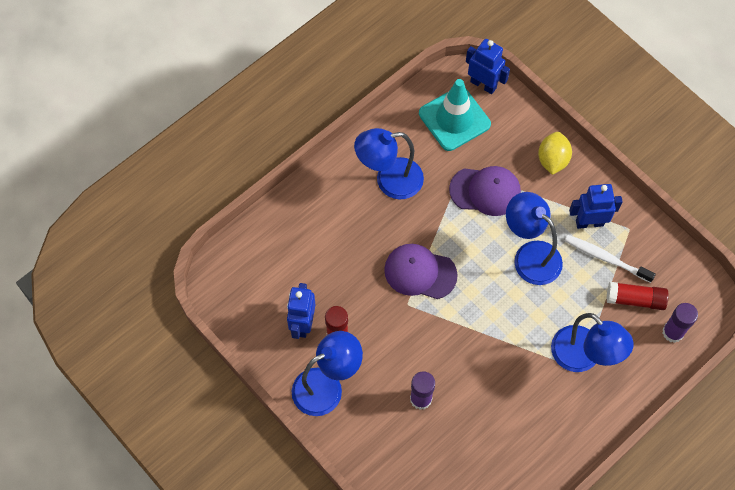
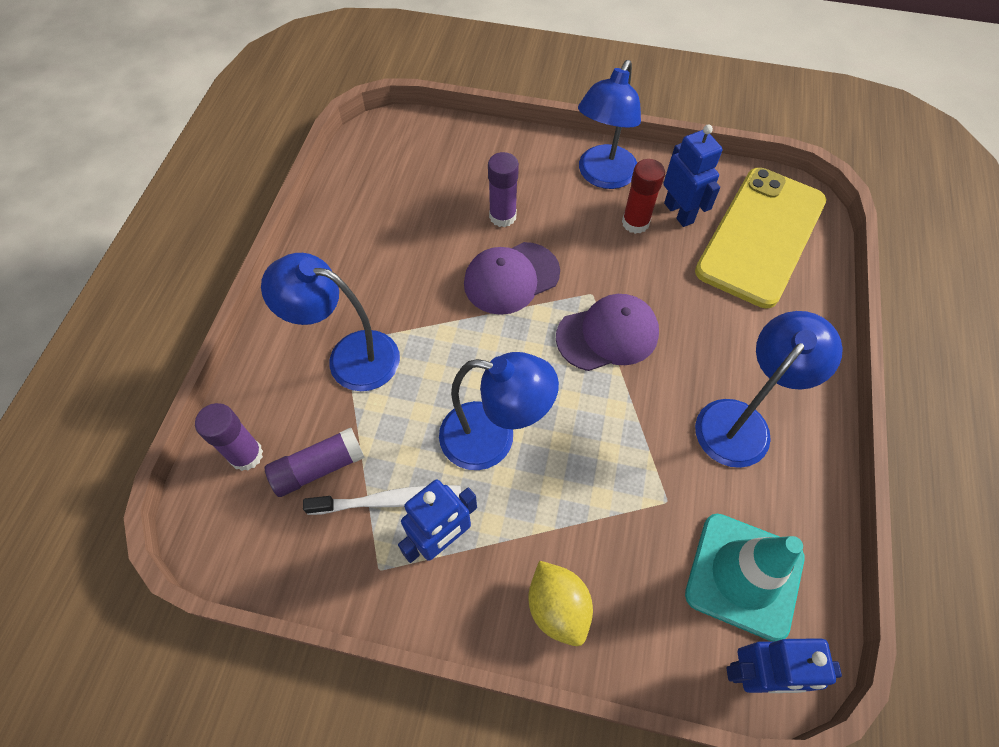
camera: 145 degrees right, 5 degrees down
purple cap [449,166,521,216] -> purple cap moved to [464,242,560,315]
red glue stick [607,282,669,310] -> purple glue stick [265,428,365,497]
none -> yellow phone [695,168,826,308]

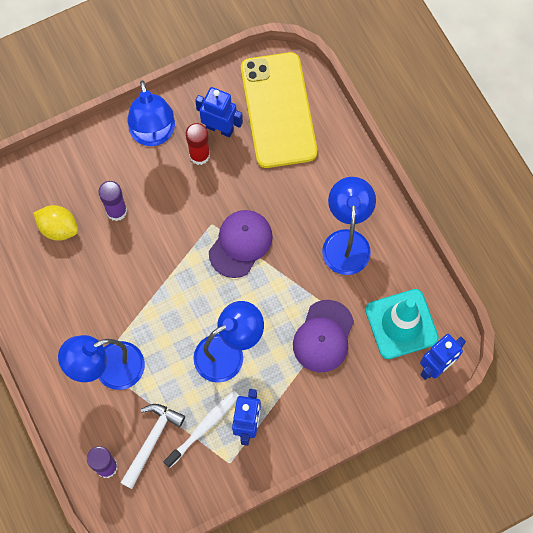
camera: 40 degrees left, 10 degrees up
purple glue stick [265,428,365,497] -> white hammer [120,404,185,489]
purple cap [464,242,560,315] -> purple cap moved to [293,300,354,372]
yellow lemon [529,561,593,646] -> yellow lemon moved to [33,205,78,241]

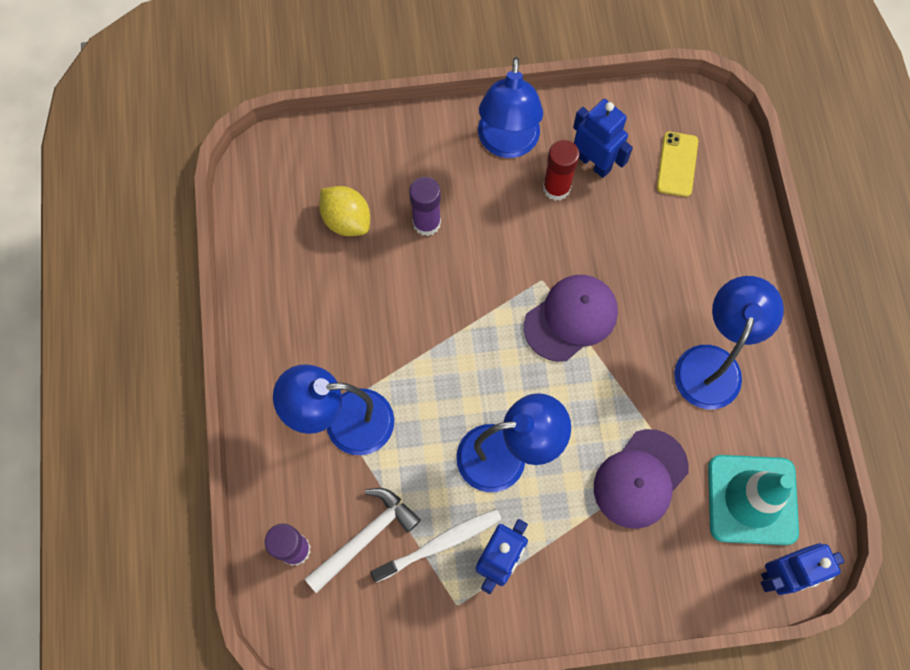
camera: 20 degrees right, 0 degrees up
yellow phone [241,52,317,168] -> yellow phone [657,132,698,197], size x0.42

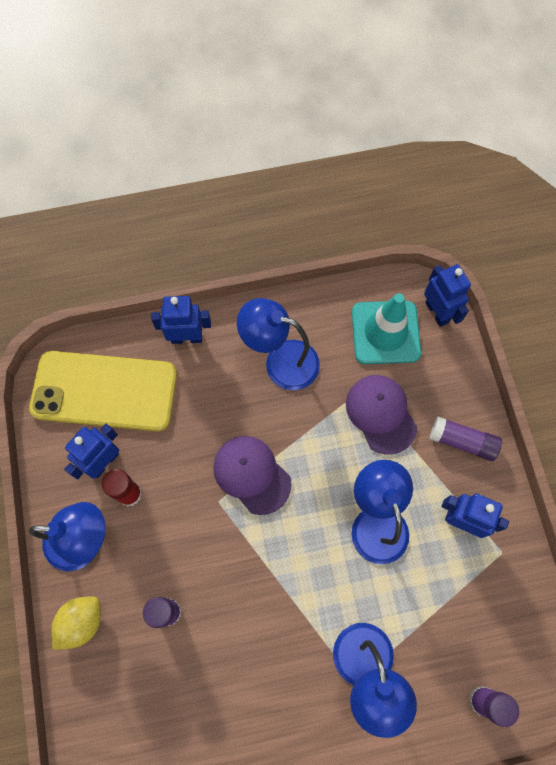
camera: 95 degrees left, 0 degrees up
white hammer [305,488,421,593] -> none
yellow lemon [319,186,370,236] -> yellow lemon moved to [51,596,101,650]
white toothbrush [370,509,501,583] -> none
purple cap [594,429,689,529] -> purple cap turned 150 degrees counterclockwise [346,375,417,455]
yellow phone [657,132,698,197] -> yellow phone [29,351,177,431], size x2.38
none -> blue robot [151,296,211,344]
none -> purple glue stick [430,416,502,461]

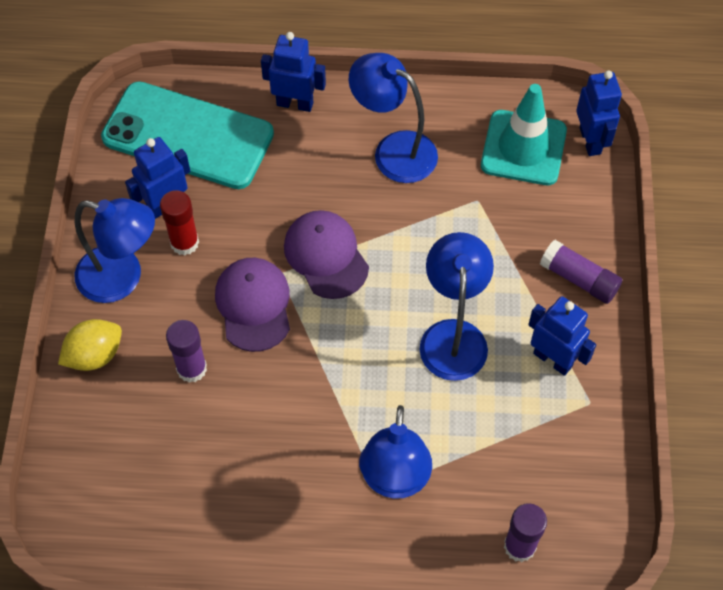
camera: 15 degrees right, 10 degrees down
yellow phone [29,351,177,431] -> turquoise phone [101,81,274,189]
purple cap [346,375,417,455] -> purple cap moved to [215,258,290,352]

